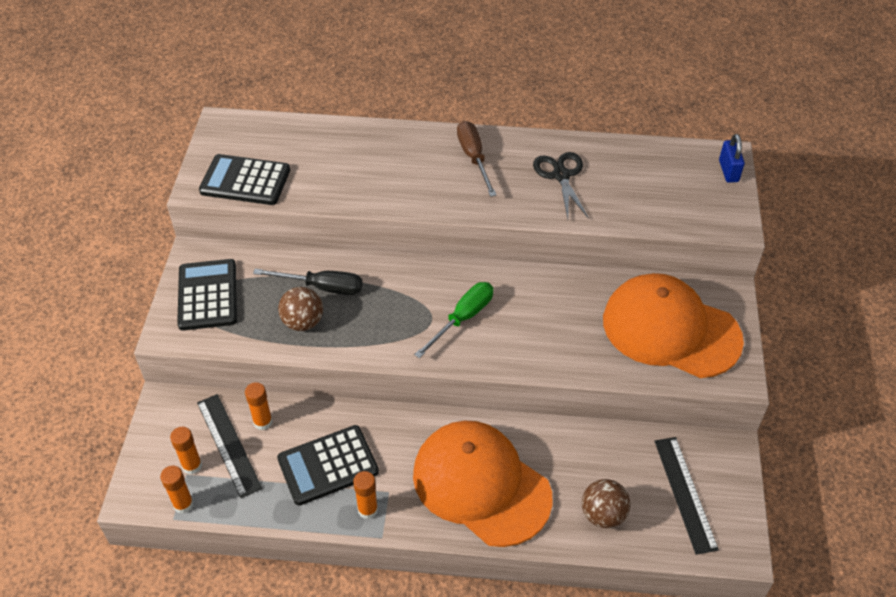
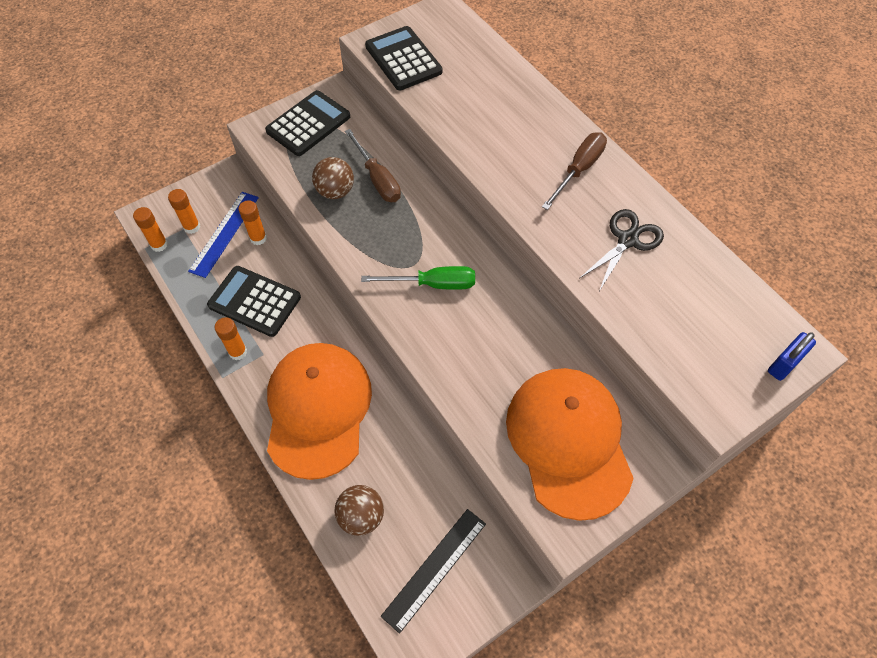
camera: 50 degrees right, 10 degrees up
black ruler [197,394,262,498] -> blue ruler [188,192,259,278]
black screwdriver [253,269,362,295] -> brown screwdriver [345,129,401,202]

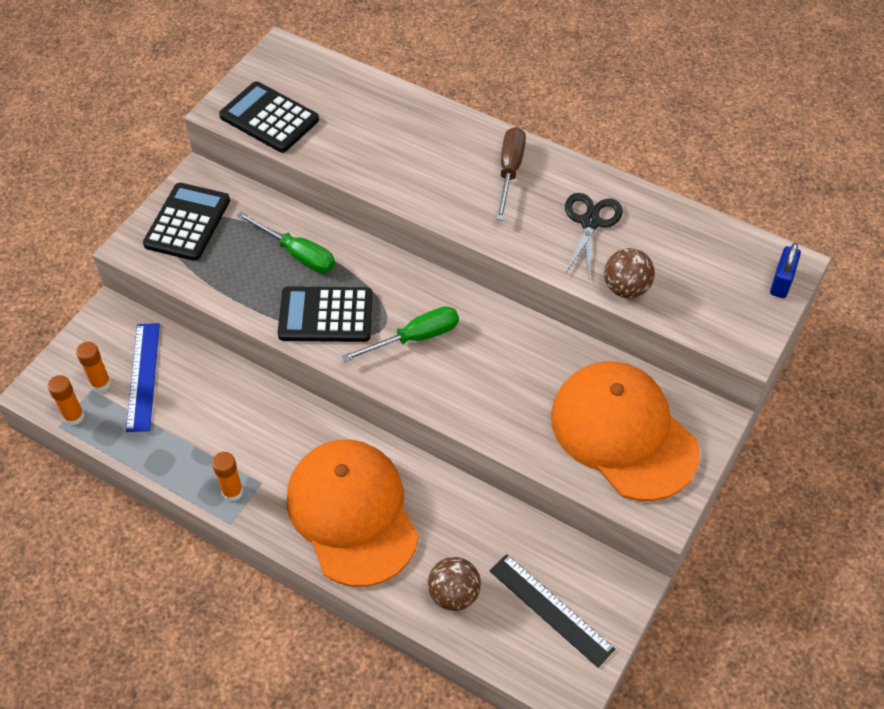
camera: 25 degrees left, 5 degrees down
black calculator [207,266,301,337] -> black calculator moved to [278,286,373,342]
orange glue stick [238,200,267,245] -> none
brown ball [312,157,354,199] -> brown ball moved to [604,248,655,299]
brown screwdriver [345,129,401,202] -> green screwdriver [237,212,335,273]
black ruler [381,509,486,634] -> black ruler turned 60 degrees counterclockwise [490,554,615,668]

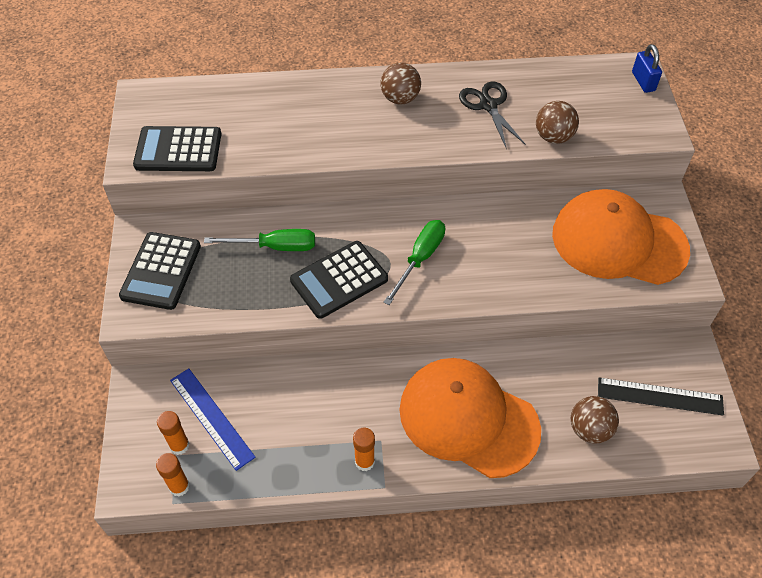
camera: 35 degrees left, 0 degrees up
black calculator [143,183,230,261] -> black calculator turned 150 degrees counterclockwise [119,232,201,310]
brown screwdriver [496,127,526,221] -> brown ball [381,63,421,104]

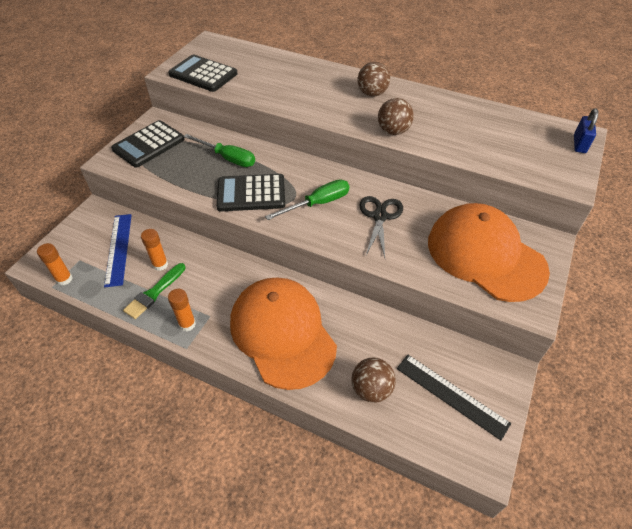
camera: 30 degrees right, 5 degrees down
orange glue stick [157,411,189,455] -> orange glue stick moved to [141,229,168,271]
black scissors [459,81,526,150] -> black scissors moved to [359,196,403,258]
brown ball [536,101,579,144] -> brown ball moved to [378,98,414,135]
none -> green brush [123,263,186,319]

